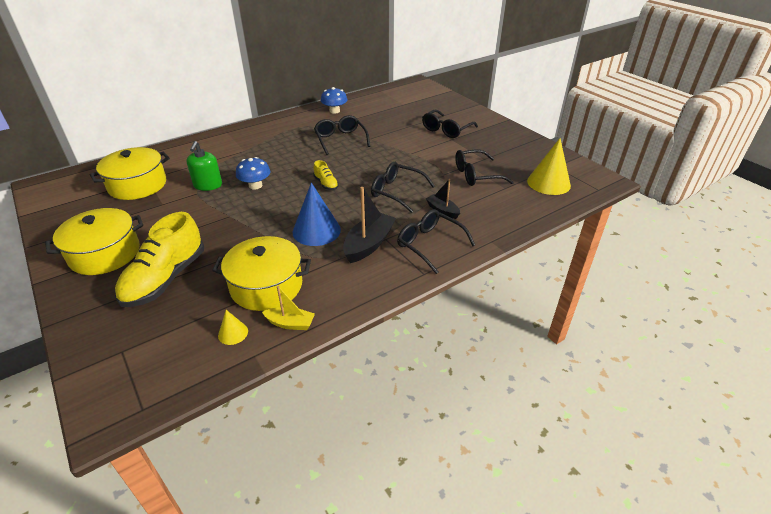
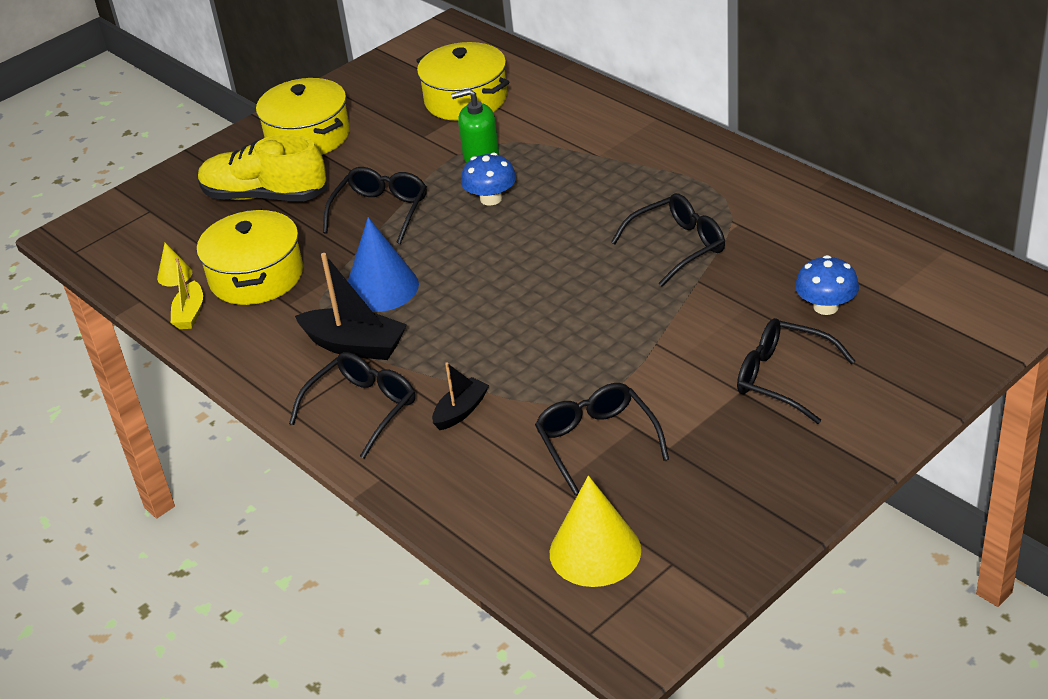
camera: 85 degrees right, 0 degrees up
yellow shoe [313,160,339,190] -> none
blue mushroom [321,87,347,114] -> blue mushroom moved to [795,255,859,315]
black glasses [371,162,435,213] -> black glasses moved to [323,167,427,244]

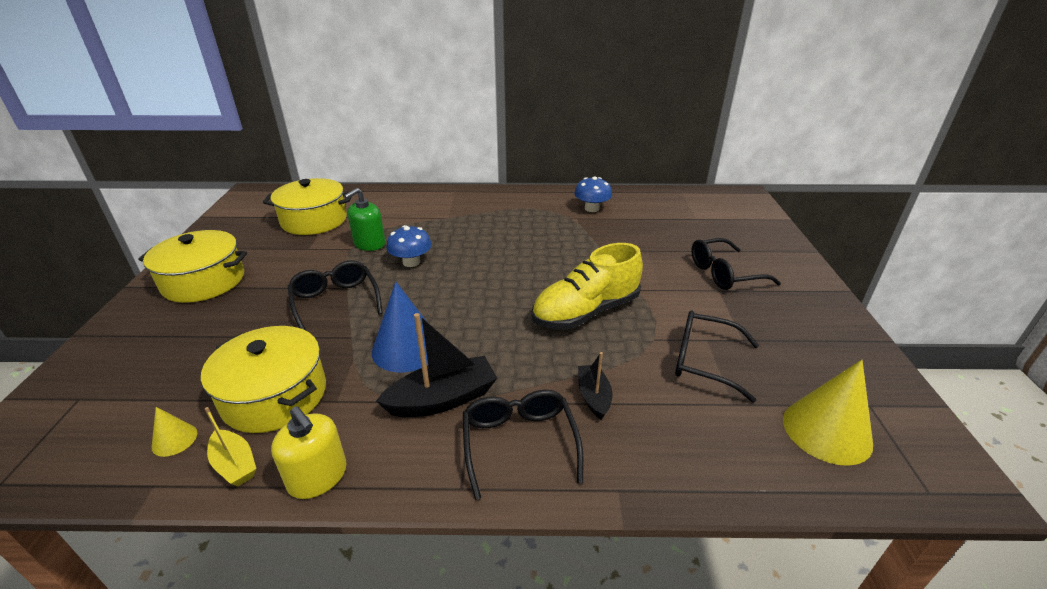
camera: 50 degrees left, 5 degrees down
yellow shoe [198,134,327,201] -> yellow shoe moved to [532,243,643,329]
black glasses [611,193,725,286] -> none
blue mushroom [795,255,859,315] -> blue mushroom moved to [574,176,612,212]
none -> yellow soap dispenser [271,406,347,499]

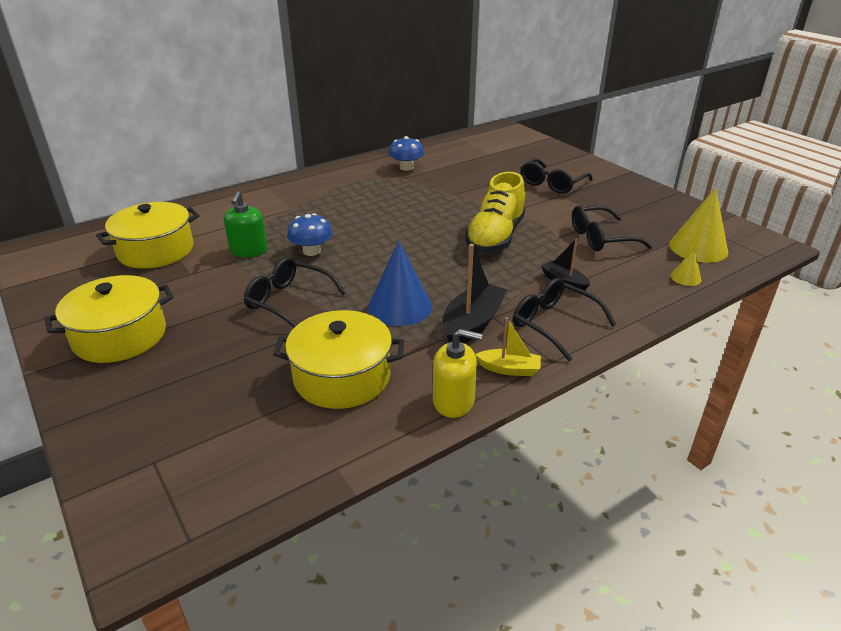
camera: 35 degrees left, 0 degrees up
yellow cone [152,407,197,457] -> yellow cone moved to [671,248,701,286]
yellow boat [205,407,256,486] -> yellow boat moved to [475,317,541,376]

